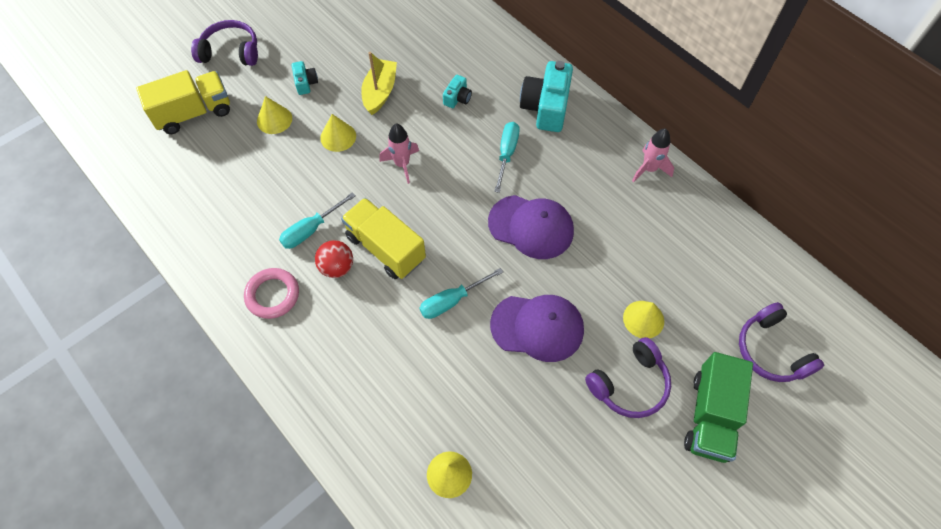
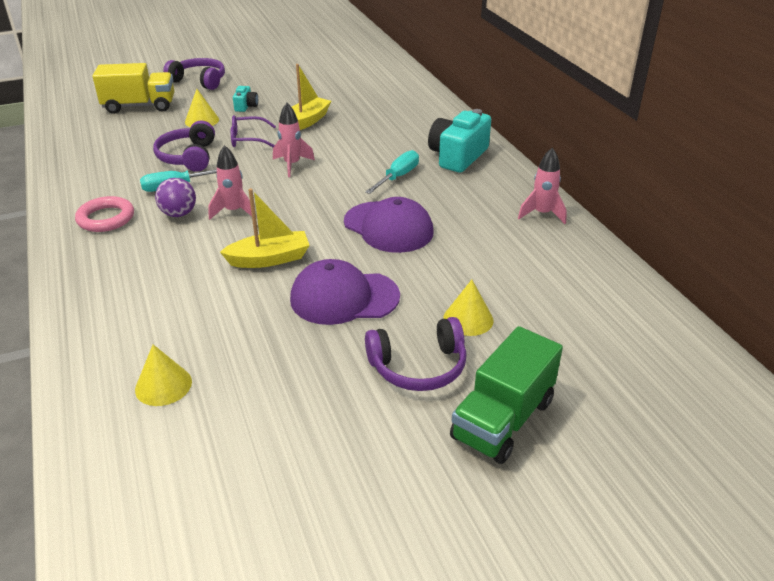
camera: 20 degrees right, 25 degrees down
red ball [315,240,353,278] -> purple ball [155,178,196,217]
yellow cone [320,114,356,152] -> purple glasses [231,115,276,147]
yellow truck [341,198,426,279] -> pink rocket [208,145,252,220]
turquoise screwdriver [419,268,503,319] -> yellow boat [220,188,310,268]
turquoise camera [443,75,472,108] -> none
purple cap [490,295,584,362] -> purple cap turned 150 degrees clockwise [290,259,400,325]
purple headphones [739,302,824,382] -> purple headphones moved to [153,121,215,172]

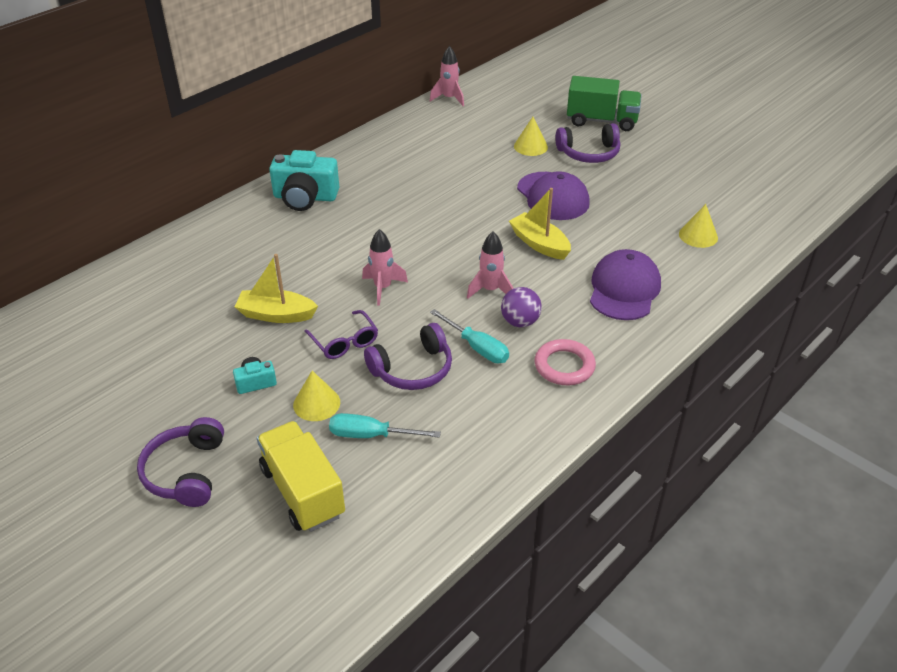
camera: 115 degrees left, 5 degrees up
purple cap [344,197,434,253] -> purple cap moved to [590,249,661,320]
turquoise screwdriver [365,150,419,194] -> turquoise screwdriver moved to [329,413,441,438]
purple headphones [365,317,467,391] -> purple headphones turned 120 degrees clockwise [555,123,621,163]
pink rocket [518,148,567,224] -> pink rocket moved to [430,46,464,106]

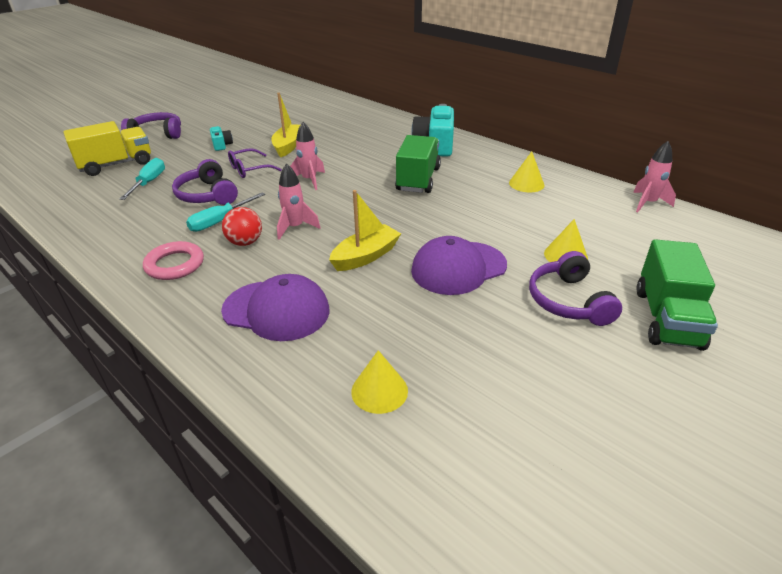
camera: 90 degrees right, 5 degrees down
yellow cone [293,371,340,421] -> yellow cone moved to [509,151,545,192]
purple ball [501,287,542,327] -> red ball [222,207,262,246]
none -> green truck [395,135,441,193]

